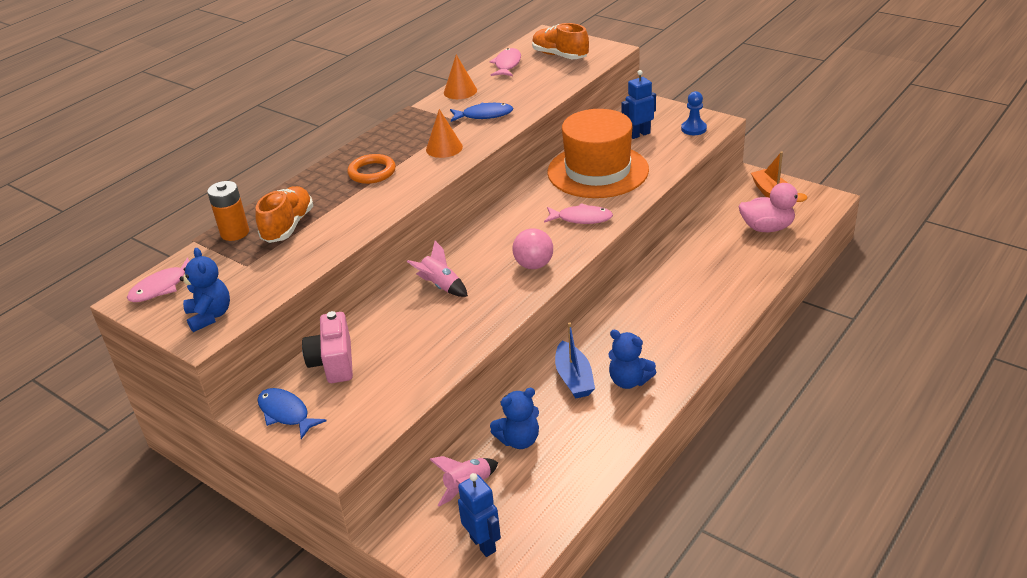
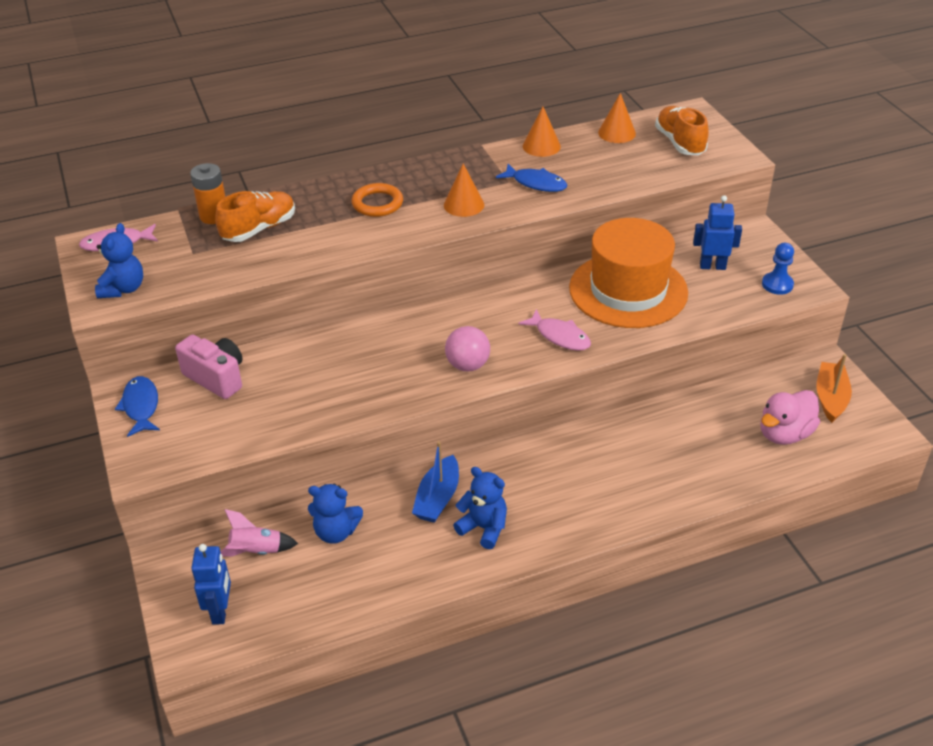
camera: 30 degrees right, 5 degrees up
pink camera [302,311,353,383] -> pink camera turned 105 degrees clockwise [175,335,242,399]
pink rocket [407,241,468,297] -> none
pink fish [490,48,521,76] -> orange cone [598,93,636,143]
blue teddy bear [608,330,656,389] -> blue teddy bear turned 150 degrees clockwise [453,467,507,549]
pink duck [739,183,808,232] -> pink duck turned 105 degrees clockwise [760,390,820,445]

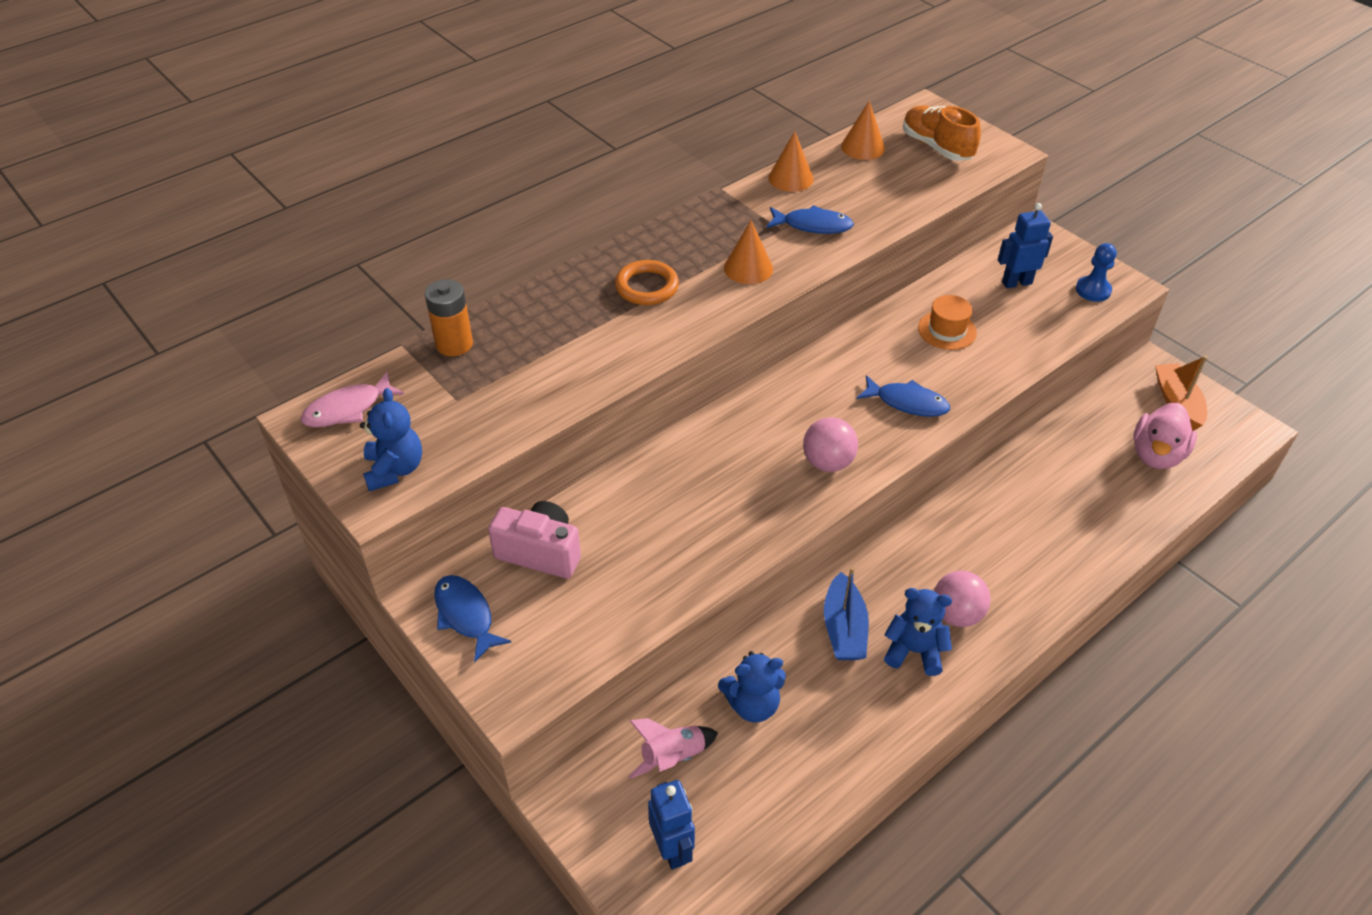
camera: 20 degrees left, 5 degrees up
orange shoe [215,191,295,242] -> none
pink fish [518,309,591,351] -> blue fish [857,375,950,417]
orange hat [569,218,688,328] -> orange hat [918,295,977,350], size x0.43
none -> pink ball [934,571,990,627]

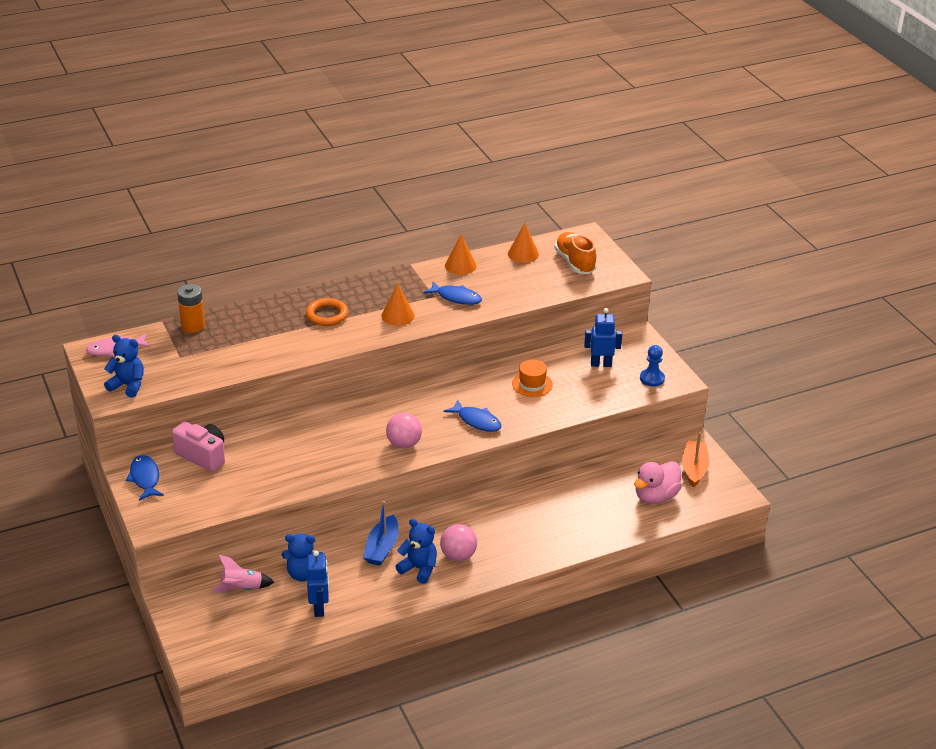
camera: 15 degrees right, 10 degrees down
blue teddy bear [360,388,422,491] -> blue teddy bear turned 75 degrees counterclockwise [104,335,144,398]
blue robot [648,780,695,870] -> blue robot moved to [307,551,329,617]

